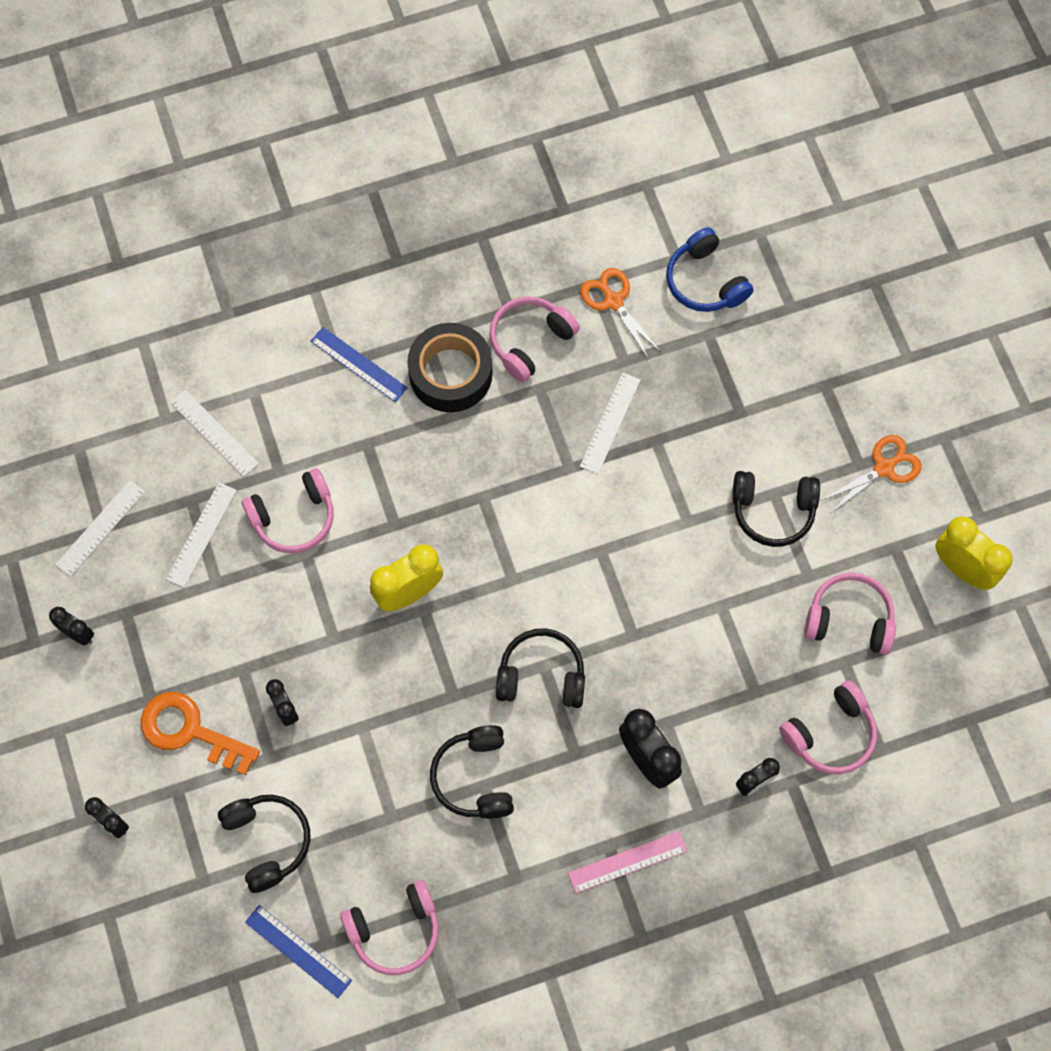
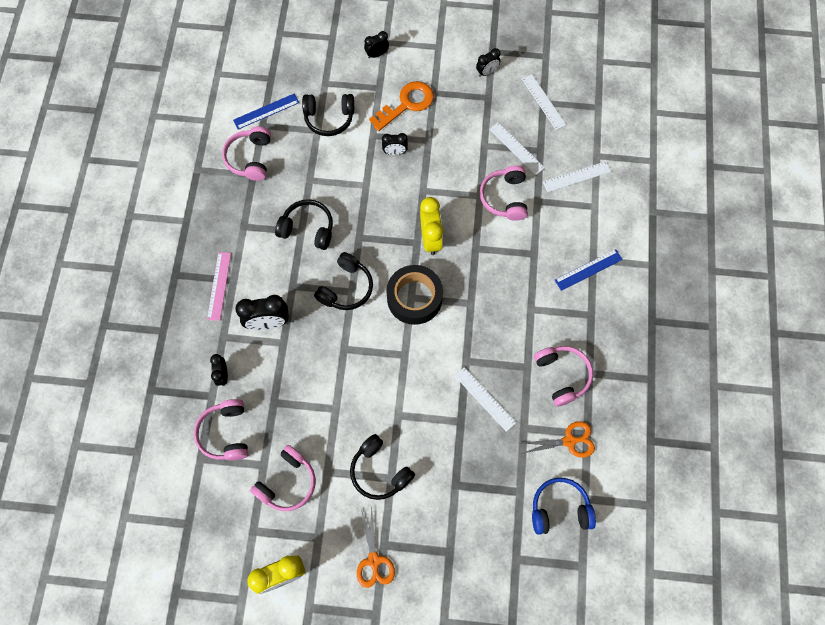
camera: 115 degrees right, 0 degrees up
black tape [407,323,493,412] -> black tape moved to [386,265,443,325]
black headphones [732,471,820,547] -> black headphones turned 75 degrees counterclockwise [350,434,415,500]

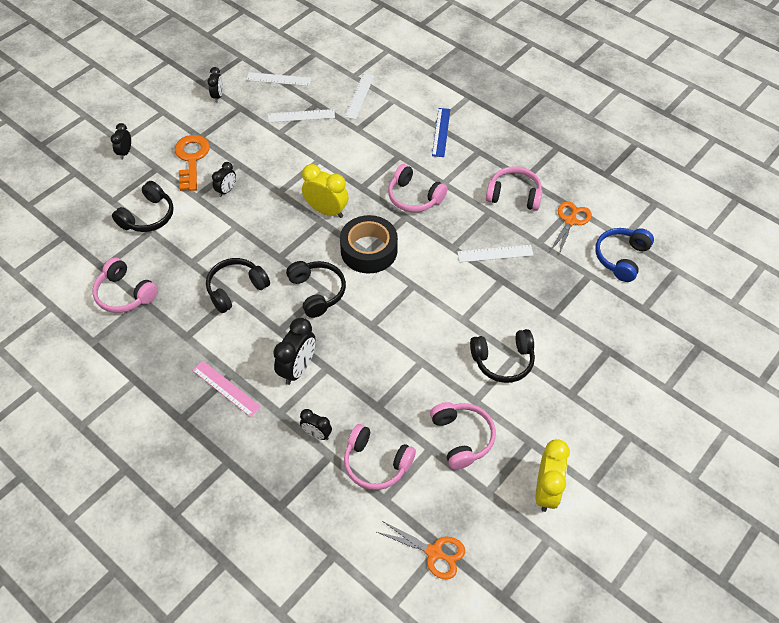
camera: 55 degrees left, 15 degrees down
blue ruler [233,94,299,129] -> none
orange scissors [357,505,395,588] -> orange scissors moved to [377,520,465,579]
pink headphones [480,165,528,221] -> pink headphones moved to [388,164,448,212]

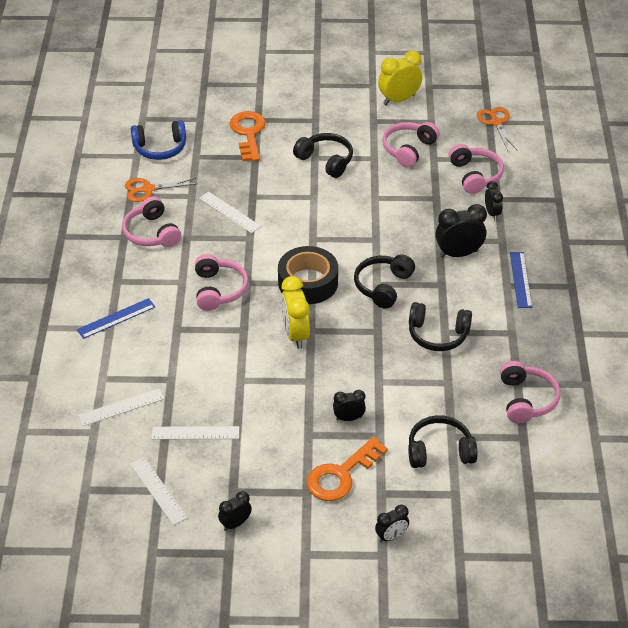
camera: 130 degrees left, 10 degrees down
pink ruler [192,361,261,417] -> blue ruler [510,252,532,308]
white ruler [268,109,335,122] -> white ruler turned 45 degrees counterclockwise [152,426,239,439]
none -> orange key [230,111,266,161]

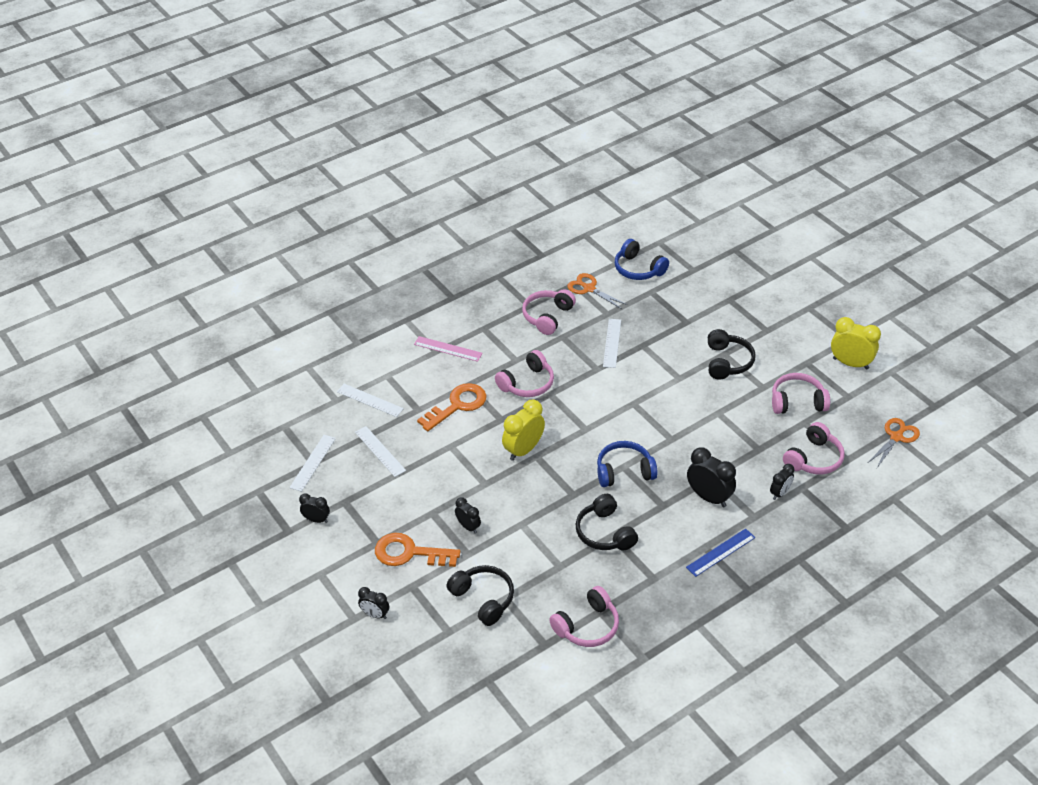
camera: 55 degrees right, 0 degrees up
blue ruler [77,298,155,339] -> pink ruler [414,336,483,362]
orange key [230,111,266,161] -> orange key moved to [417,383,487,431]
black tape [278,246,338,304] -> none
black headphones [354,254,415,309] -> blue headphones [597,441,658,487]

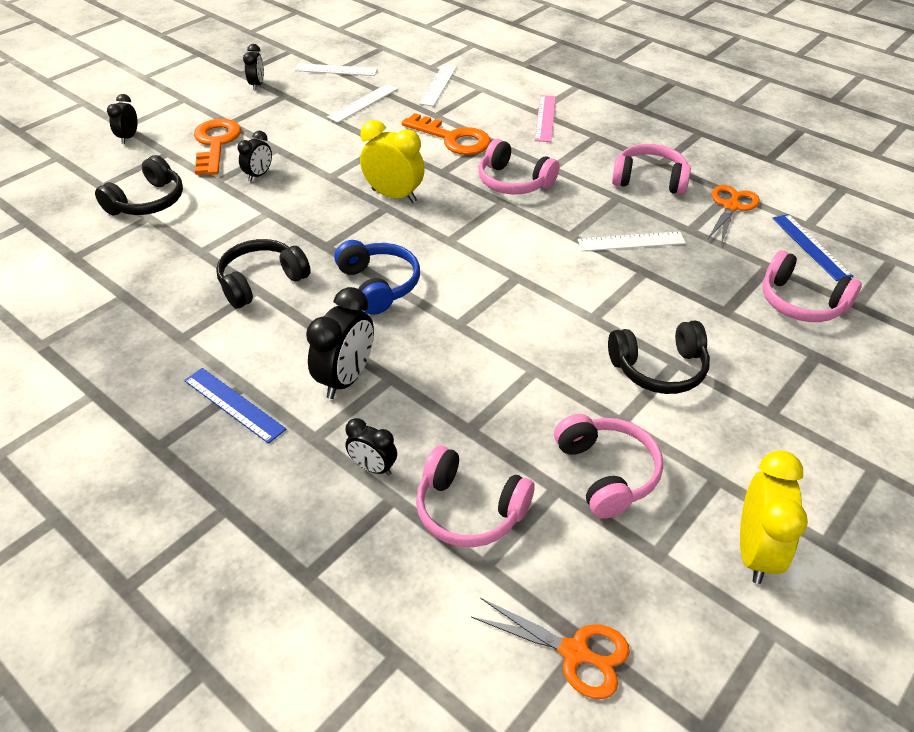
camera: 75 degrees right, 0 degrees up
pink headphones [549,586,619,647] -> pink headphones moved to [762,250,862,322]
blue headphones [615,239,669,280] -> blue ruler [772,214,853,281]

